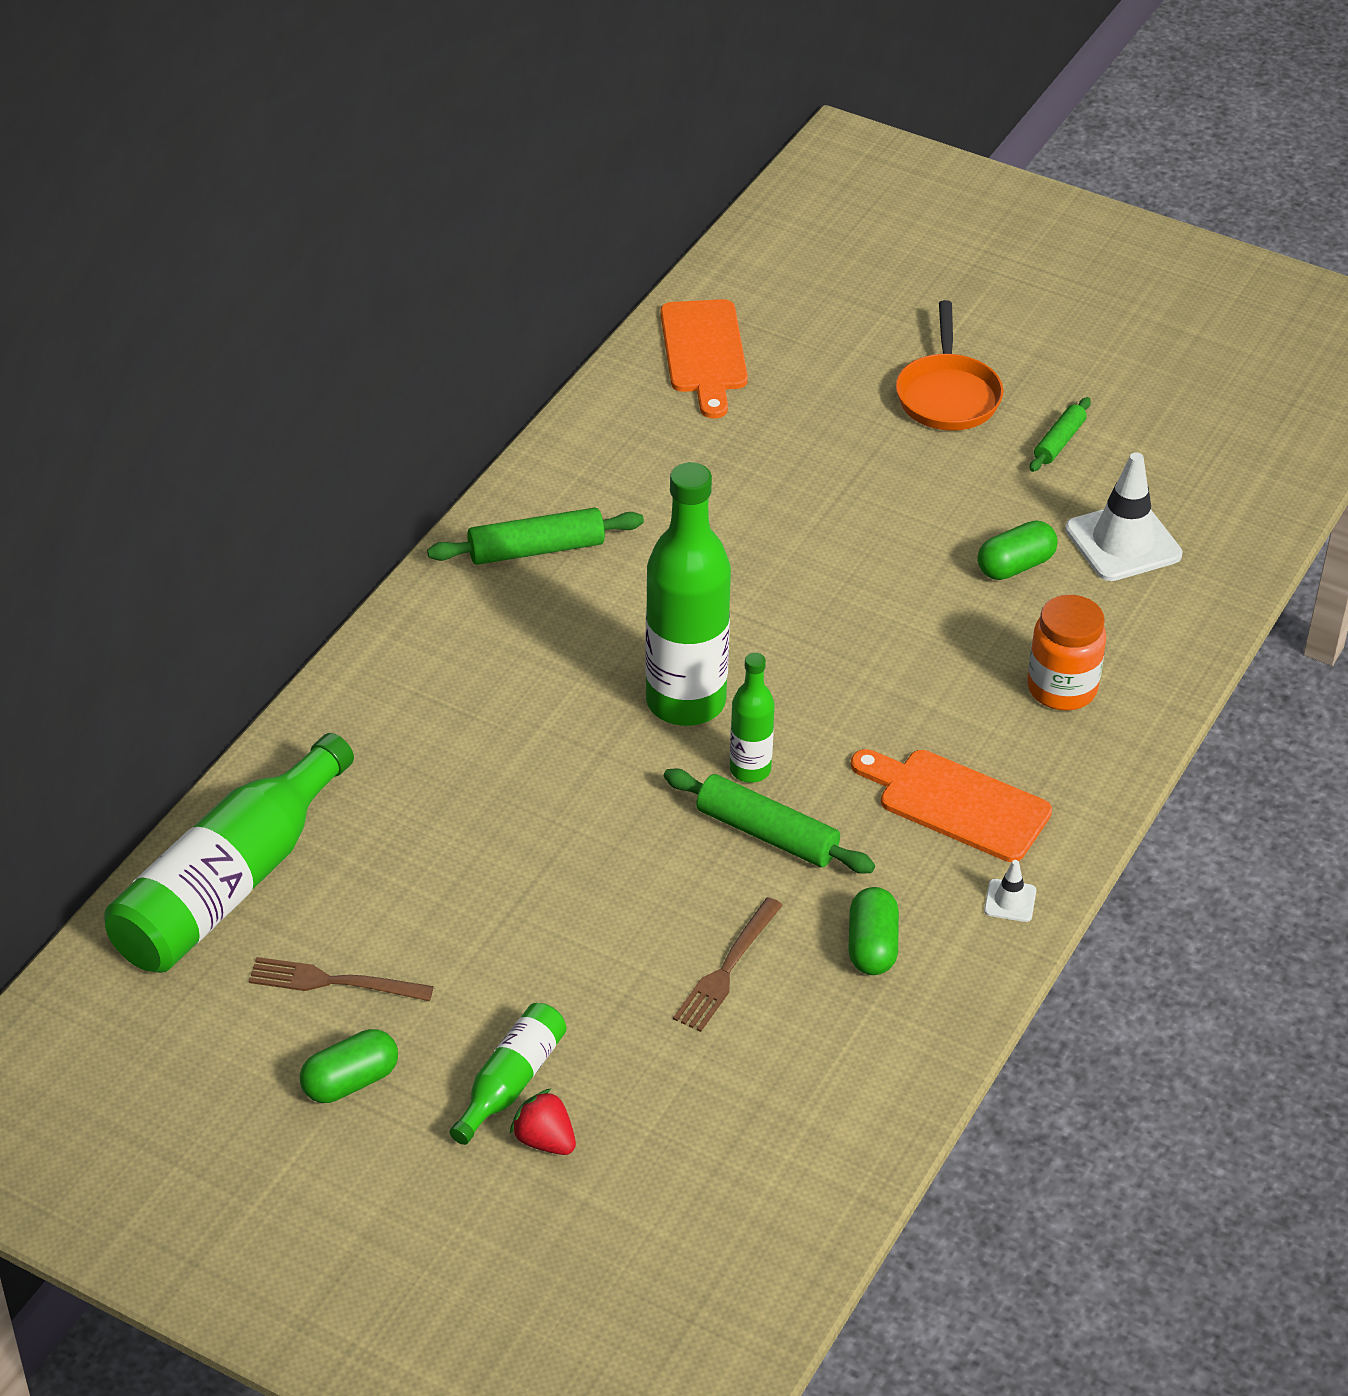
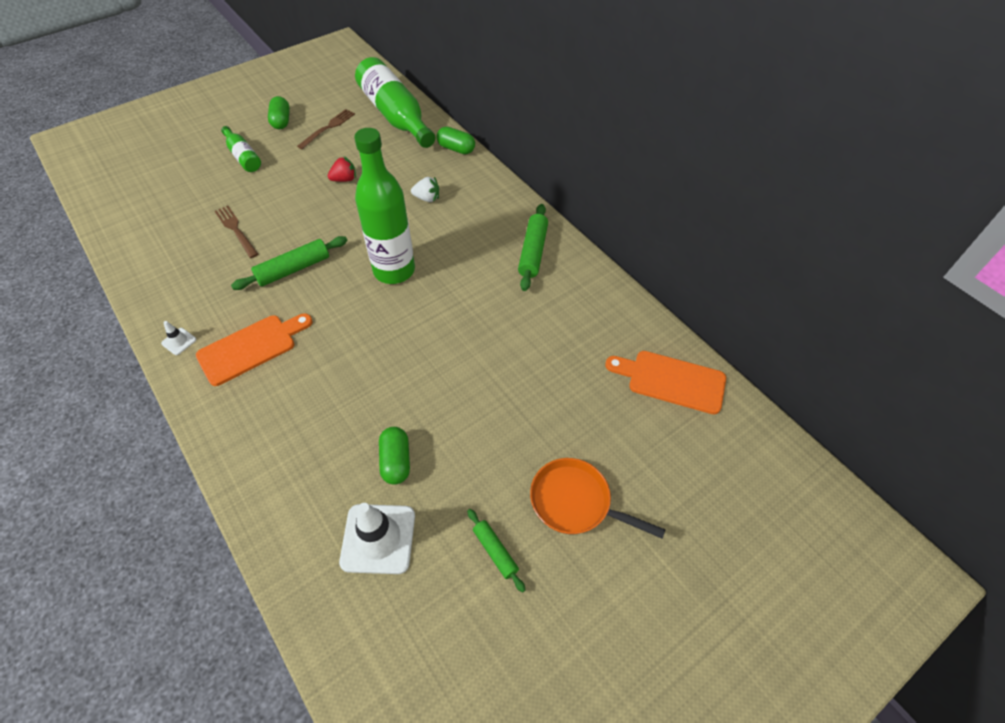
camera: 115 degrees right, 10 degrees up
red strawberry [510,1088,576,1155] -> red strawberry moved to [328,156,356,182]
green bottle [730,653,775,783] -> none
green capsule [848,887,899,975] -> green capsule moved to [437,126,475,154]
orange jar [1027,595,1106,711] -> none
none -> white strawberry [411,177,439,202]

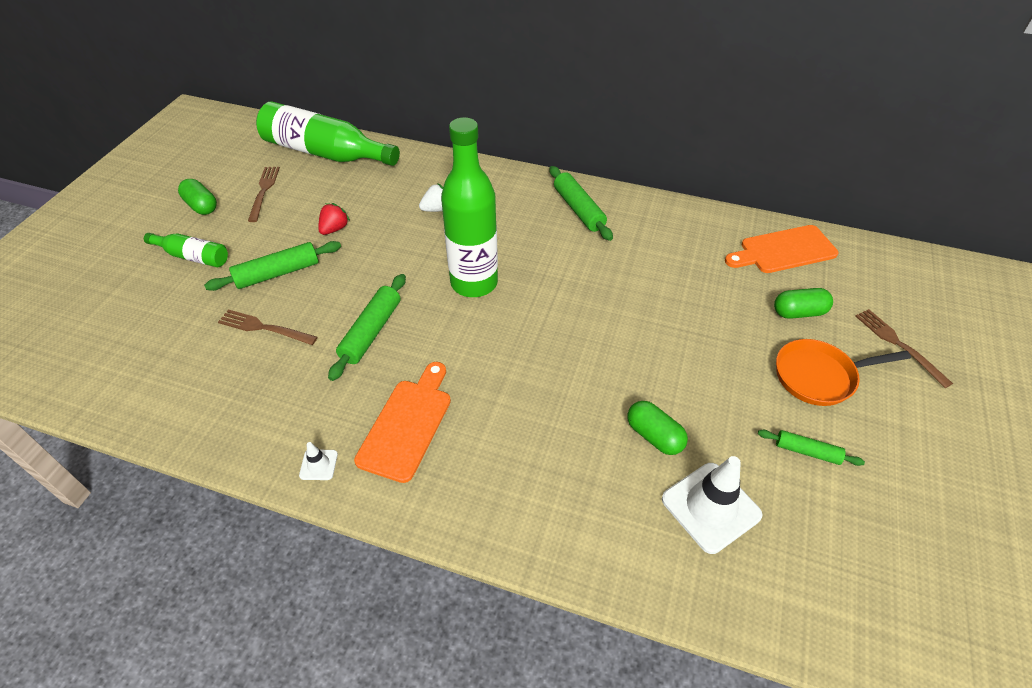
camera: 35 degrees left, 5 degrees down
green capsule [437,126,475,154] -> green capsule moved to [774,288,833,319]
none -> green rolling pin [204,241,341,291]
none -> brown fork [855,309,953,388]

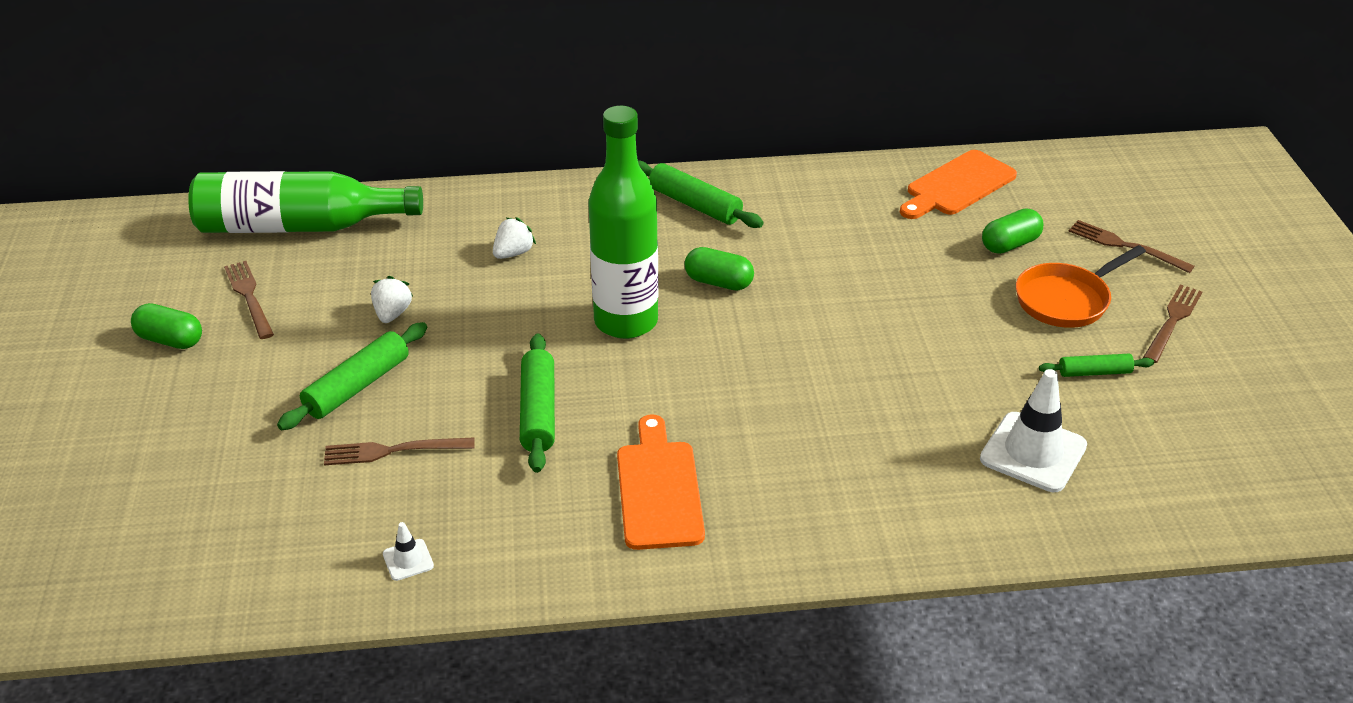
camera: 25 degrees left, 10 degrees down
green bottle [144,233,228,267] -> none
white traffic cone [299,442,338,480] -> white traffic cone moved to [383,522,434,581]
red strawberry [318,203,350,235] -> white strawberry [371,276,413,323]
green capsule [627,401,688,455] -> green capsule moved to [685,247,754,291]
none -> brown fork [1143,284,1202,363]

